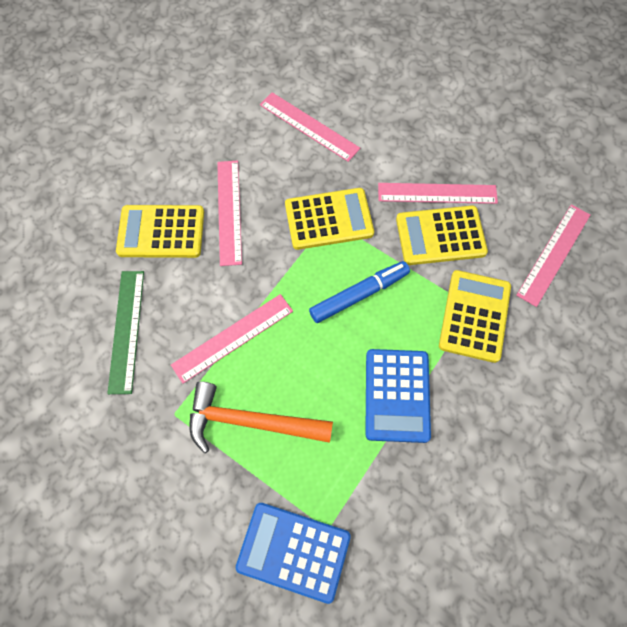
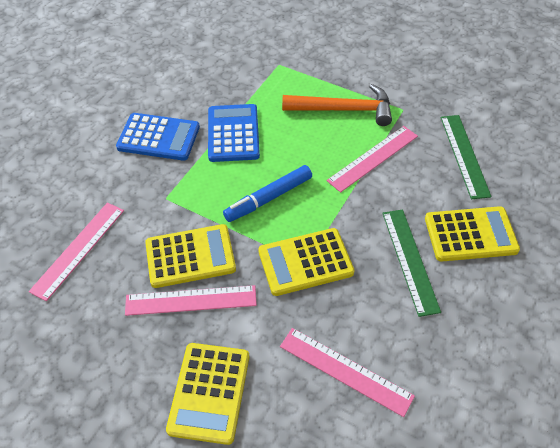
camera: 175 degrees right, 15 degrees down
pink ruler [217,160,242,266] -> green ruler [382,209,441,317]
blue calculator [236,503,351,604] -> blue calculator moved to [116,113,200,161]
yellow calculator [439,270,511,363] -> yellow calculator moved to [166,343,249,445]

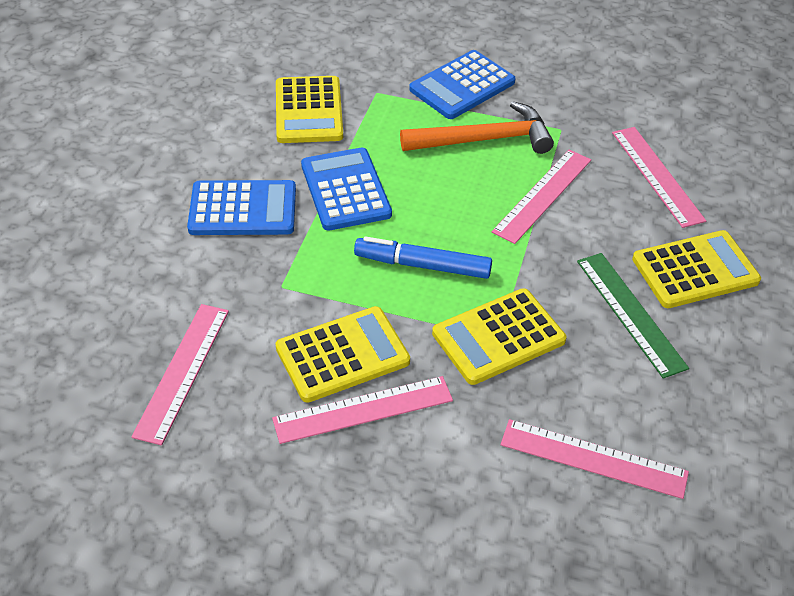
camera: 15 degrees left, 5 degrees down
yellow calculator [166,343,249,445] -> yellow calculator moved to [276,76,343,143]
blue marker [223,165,312,222] -> blue marker turned 60 degrees clockwise [354,237,492,279]
green ruler [440,115,491,199] -> pink ruler [612,127,706,228]
none -> blue calculator [409,50,515,119]

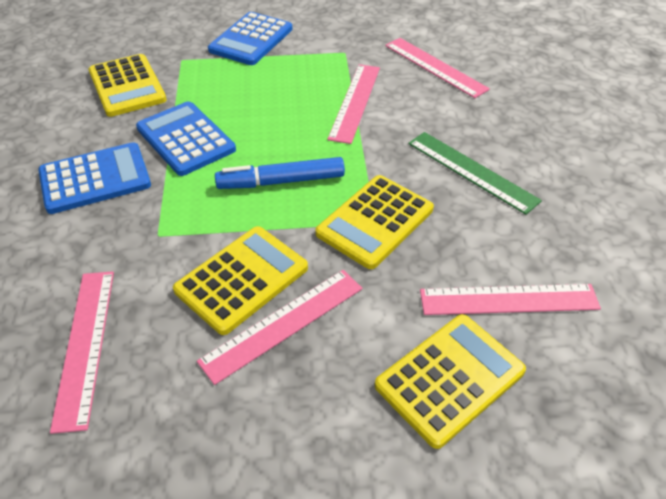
camera: 20 degrees left, 0 degrees up
orange hammer [400,101,554,154] -> none
yellow calculator [632,230,761,308] -> yellow calculator moved to [375,314,526,449]

